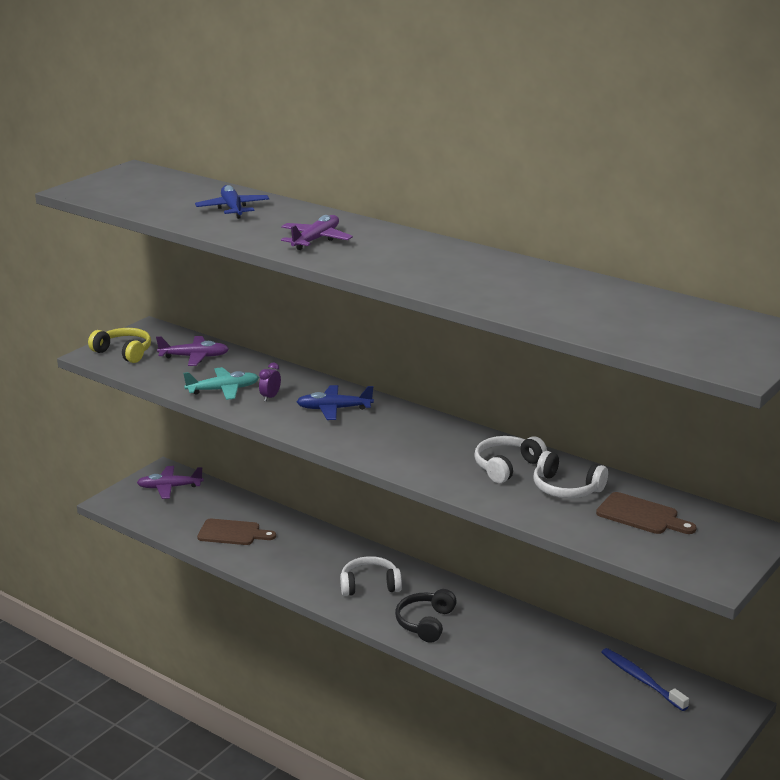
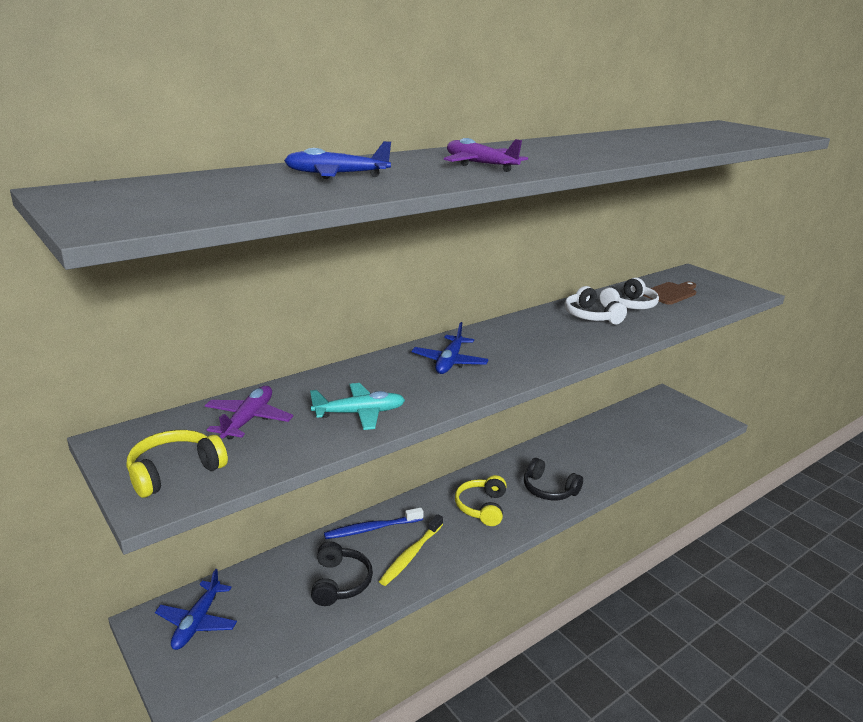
camera: 75 degrees left, 0 degrees up
purple plane [137,466,204,499] -> blue plane [155,569,237,650]
turquoise plane [183,367,259,400] -> turquoise plane turned 75 degrees clockwise [310,383,405,430]
brown cutting board [197,519,276,545] -> black headphones [311,541,373,606]
purple clock [259,363,281,402] -> none
white headphones [340,556,402,596] -> yellow headphones [455,475,506,526]
blue toothbrush [601,648,689,711] -> blue toothbrush moved to [324,507,424,539]
none -> yellow toothbrush [379,514,443,586]

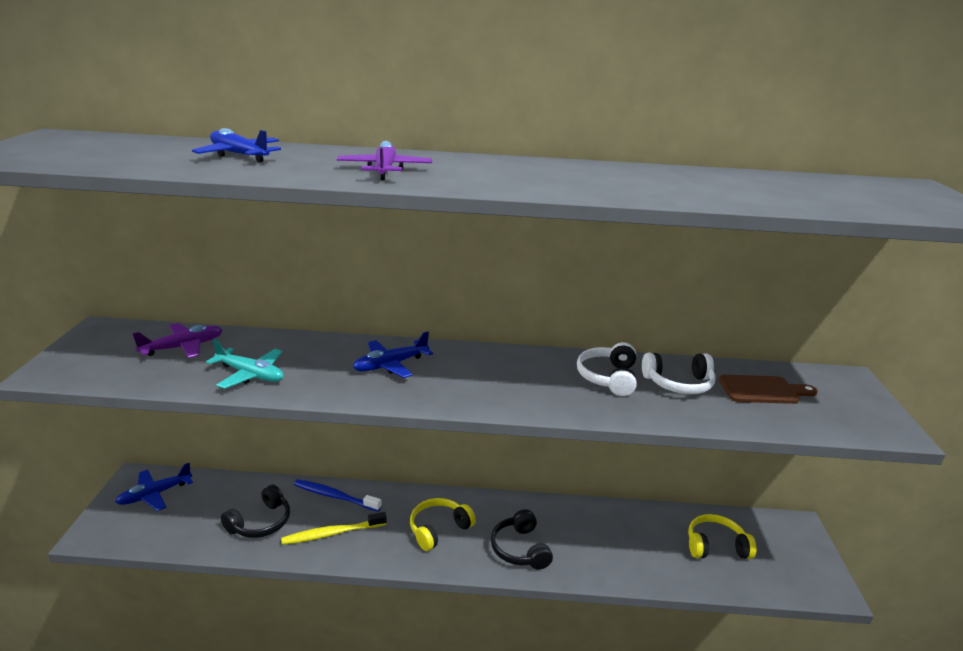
camera: 40 degrees right, 0 degrees up
yellow headphones [127,430,228,498] -> yellow headphones moved to [688,514,756,559]

